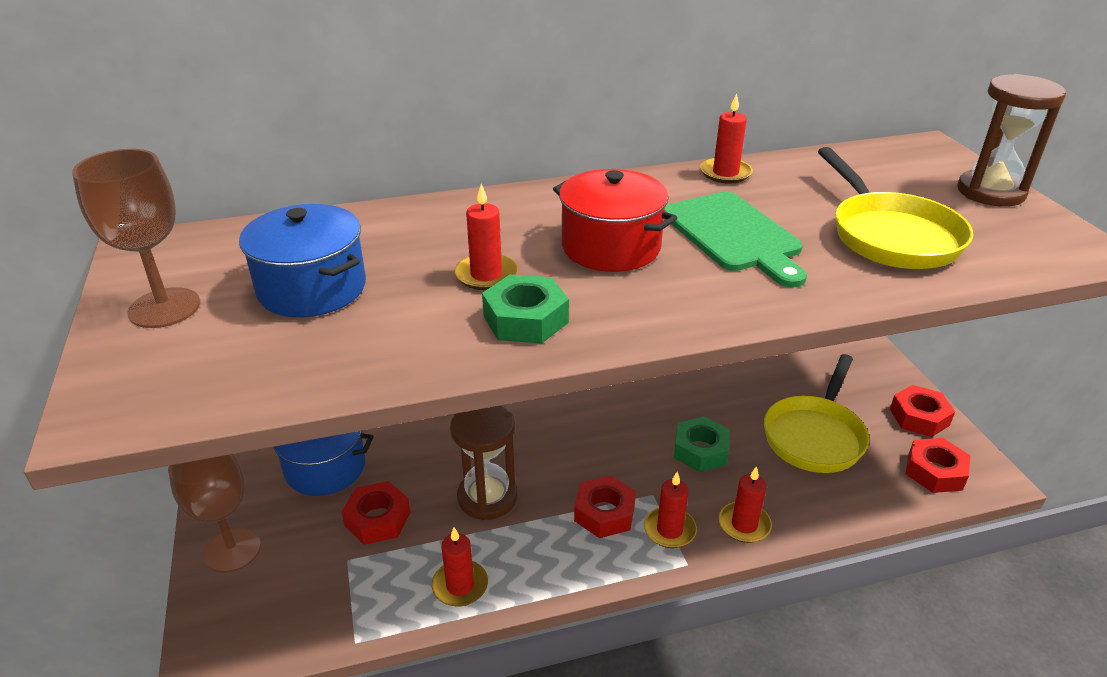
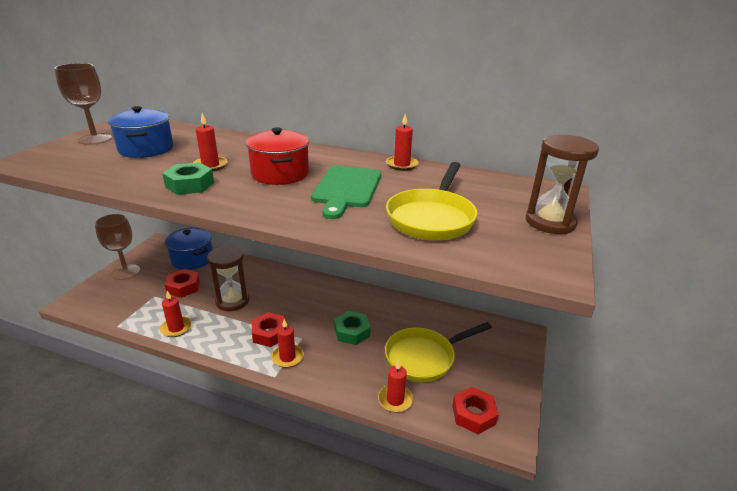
camera: 35 degrees right, 5 degrees down
red candle [719,466,772,543] -> red candle moved to [378,360,413,413]
red nut [890,385,955,437] -> none

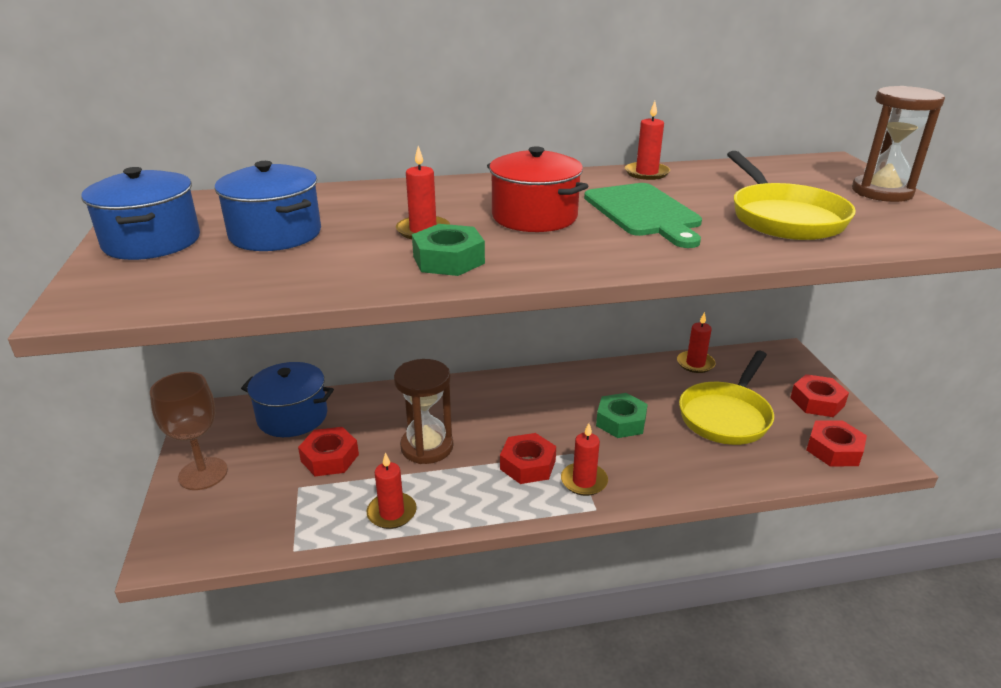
camera: 30 degrees left, 0 degrees up
brown goblet [55,63,112,145] -> blue pot [81,167,200,260]
red candle [378,360,413,413] -> red candle moved to [677,312,716,373]
none -> red nut [790,374,849,417]

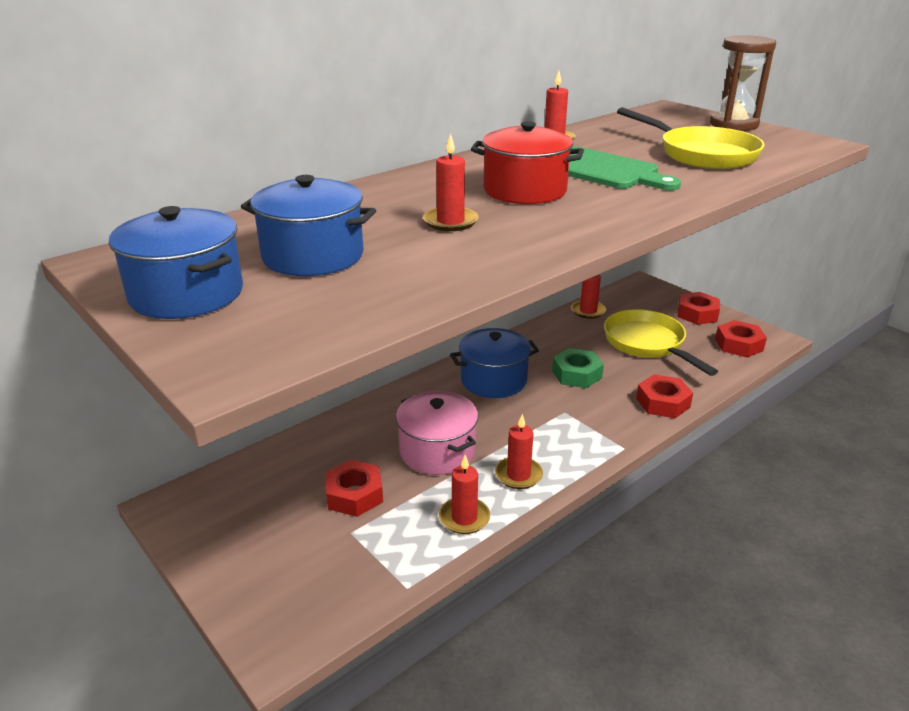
camera: 30 degrees left, 0 degrees up
brown goblet [150,372,228,490] -> none
blue pot [241,362,334,437] -> blue pot moved to [450,328,539,398]
brown hourglass [394,359,453,464] -> pink pot [396,391,478,475]
green nut [412,224,485,276] -> none
red nut [500,433,556,484] -> red nut moved to [636,374,693,418]
red candle [561,423,608,496] -> red candle moved to [495,414,543,489]
yellow pan [679,351,774,445] -> yellow pan turned 150 degrees clockwise [604,309,718,376]

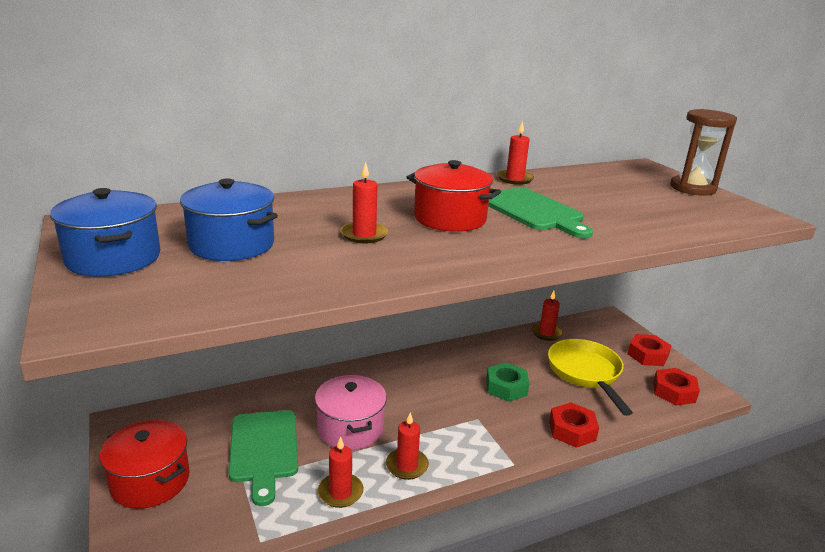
camera: 15 degrees right, 5 degrees down
red nut [325,460,383,517] -> green cutting board [228,410,298,506]
blue pot [450,328,539,398] -> none
yellow pan [617,107,765,169] -> none
none -> red pot [100,420,190,509]

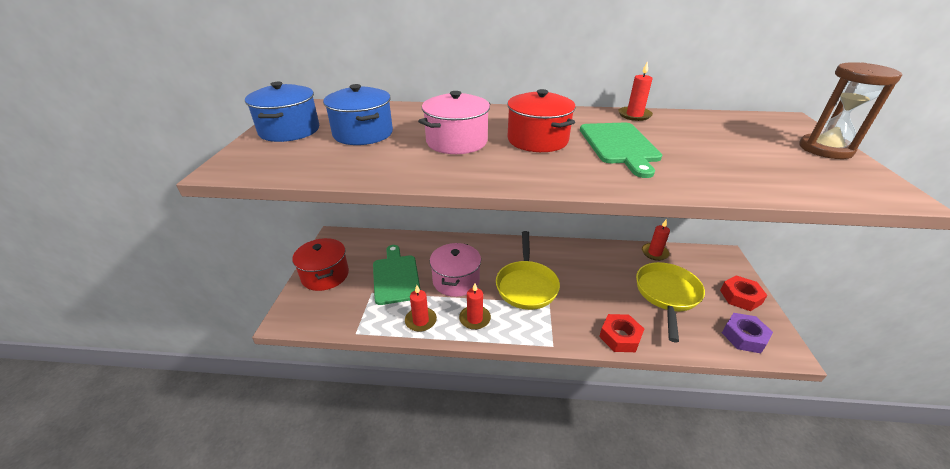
camera: 30 degrees right, 10 degrees up
green cutting board [228,410,298,506] -> green cutting board turned 150 degrees clockwise [373,245,421,305]
red candle [341,162,388,243] -> pink pot [418,91,490,154]
green nut [486,362,530,402] -> none
red nut [653,368,700,406] -> purple nut [722,313,773,353]
none -> yellow pan [496,231,560,310]

